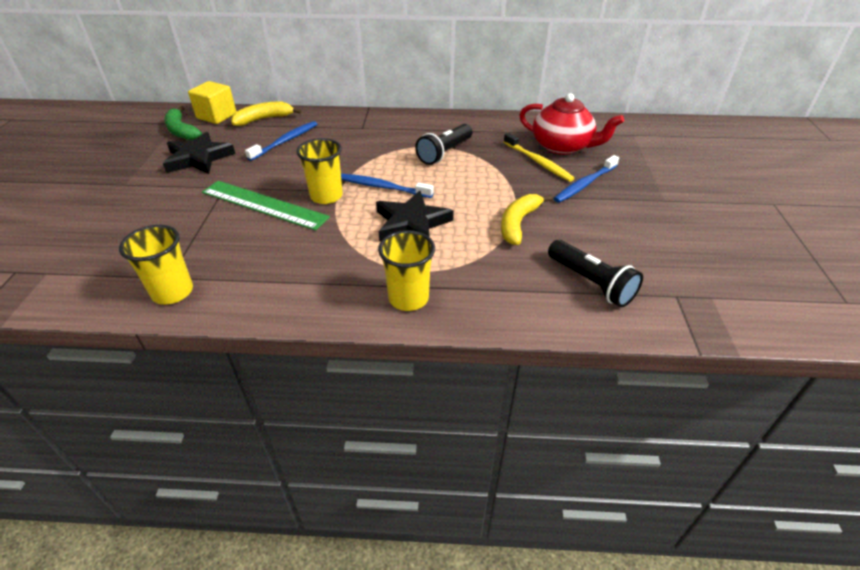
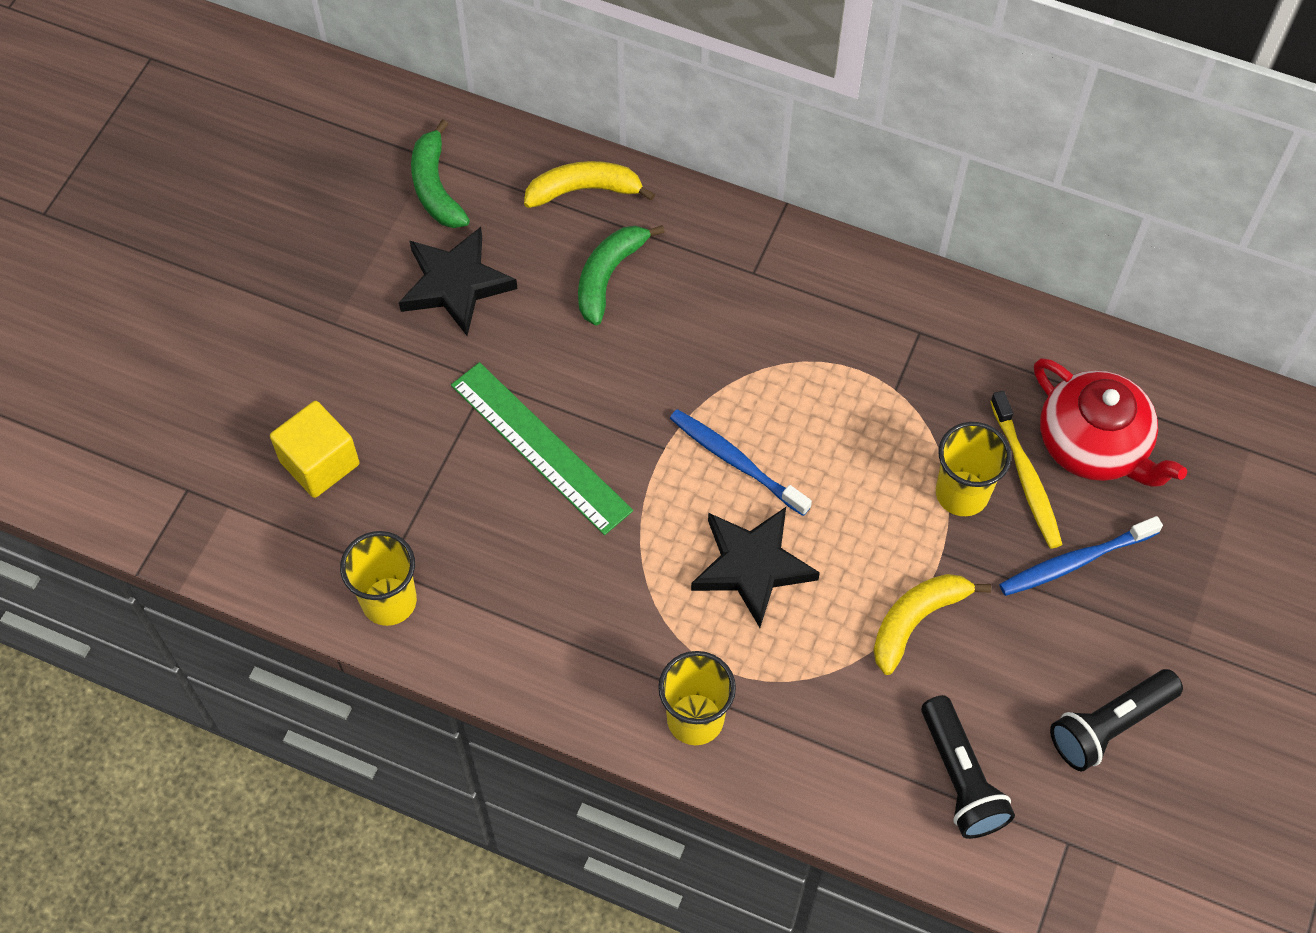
camera: 20 degrees right, 20 degrees up
yellow cube [188,81,236,124] -> yellow cube moved to [270,401,359,498]
blue toothbrush [245,121,317,161] -> green banana [578,225,665,325]
yellow cup [296,138,343,204] -> yellow cup moved to [936,422,1011,516]
black flashlight [415,124,473,165] -> black flashlight moved to [1050,669,1183,771]

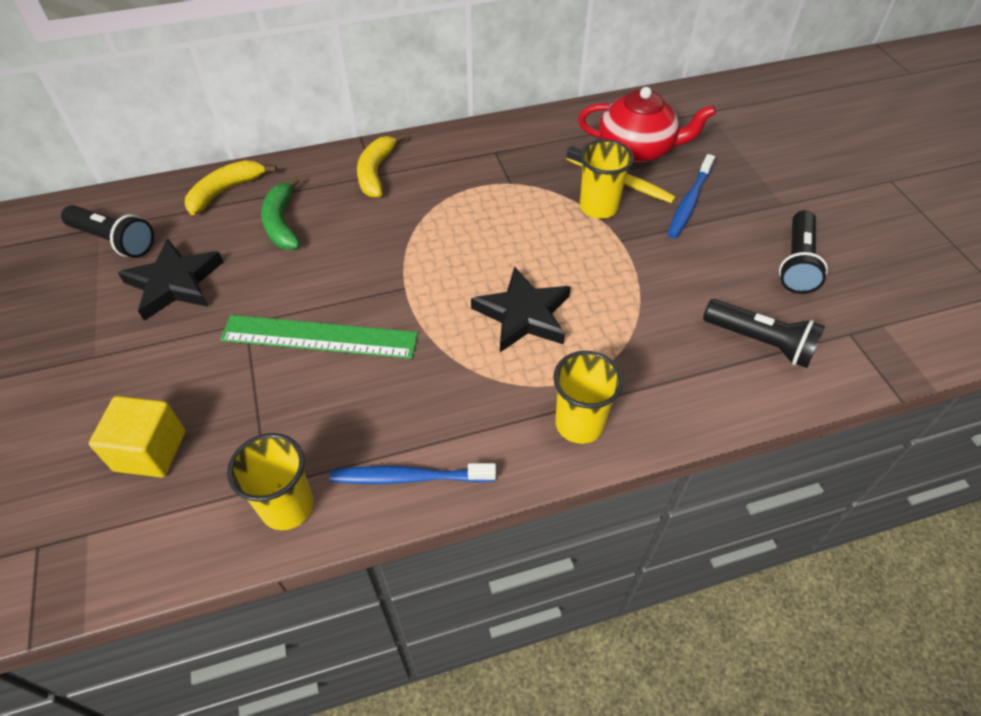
camera: 40 degrees left, 10 degrees down
green banana [411,120,470,228] -> black flashlight [61,205,154,258]
blue toothbrush [670,409,812,516] -> blue toothbrush moved to [329,463,496,484]
yellow banana [873,574,991,675] -> yellow banana moved to [357,133,405,198]

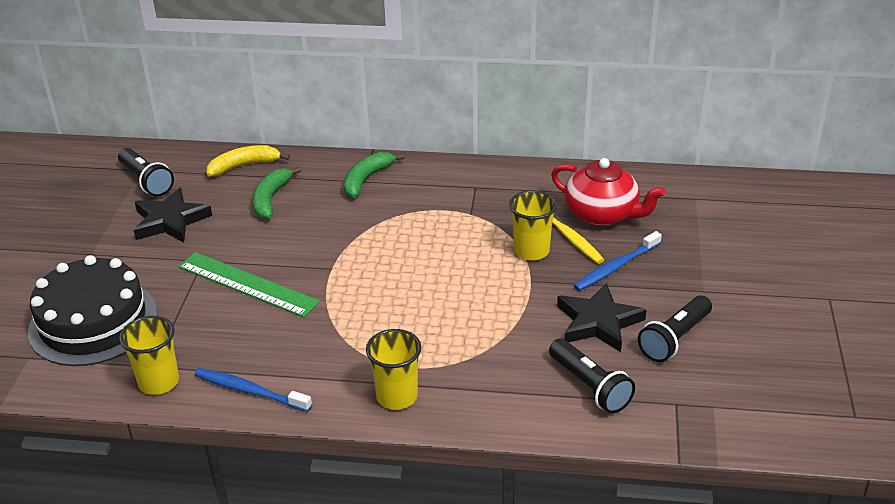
camera: 25 degrees right, 15 degrees down
yellow cube [89,396,186,478] -> black cake [28,255,157,366]
yellow banana [357,133,405,198] -> green banana [344,152,405,198]
black star [471,266,571,352] -> black star moved to [557,283,646,352]

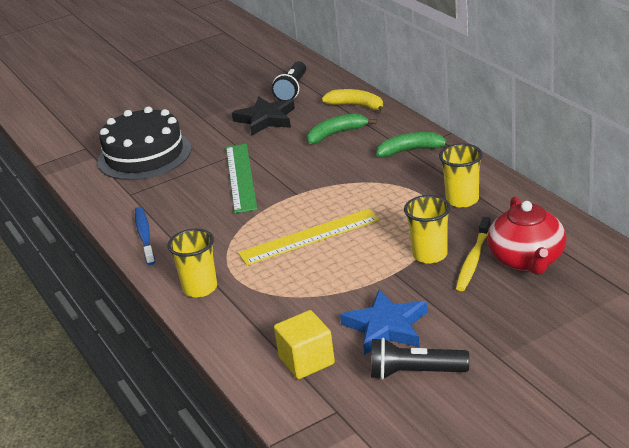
camera: 55 degrees right, 5 degrees down
yellow cup [119,316,179,395] -> yellow cup moved to [439,143,483,208]
black flashlight [549,339,635,414] -> yellow cube [274,310,335,379]
black star [557,283,646,352] -> blue star [340,290,427,355]
blue toothbrush [573,231,662,291] -> none
none -> yellow ruler [238,209,379,265]

